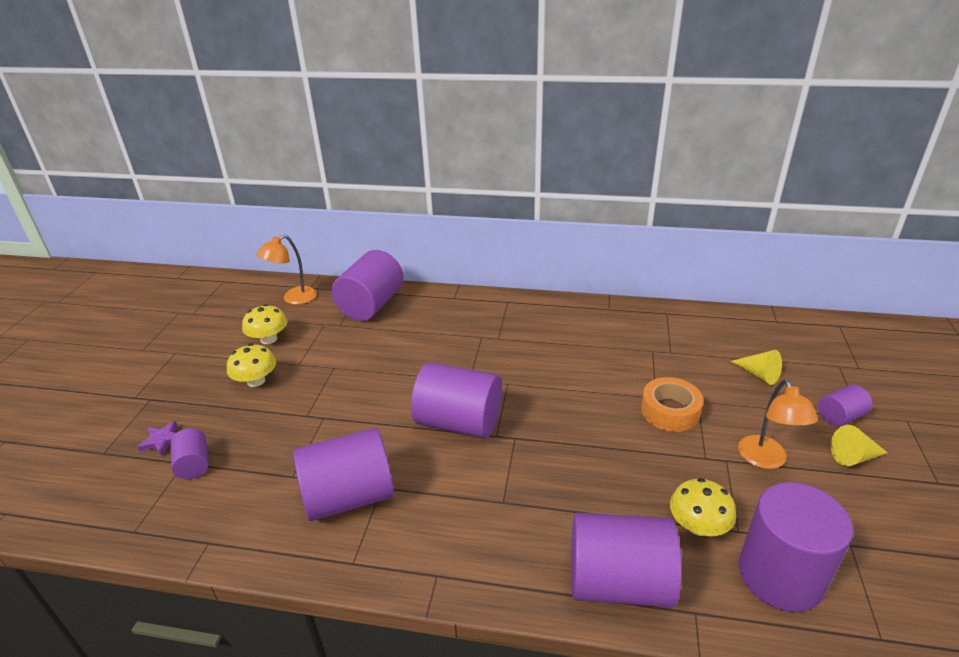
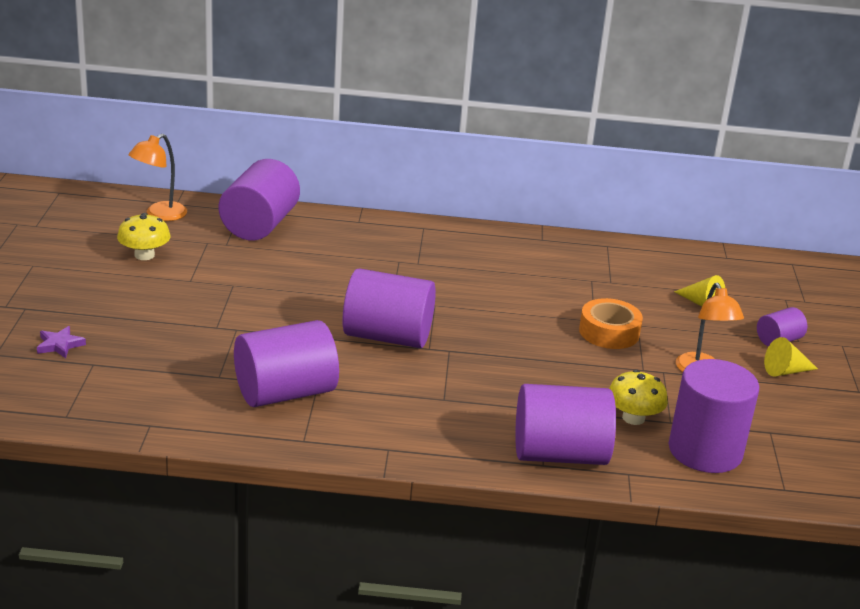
camera: 10 degrees left, 5 degrees down
purple cylinder [171,428,209,479] -> none
yellow mushroom [227,344,276,387] -> none

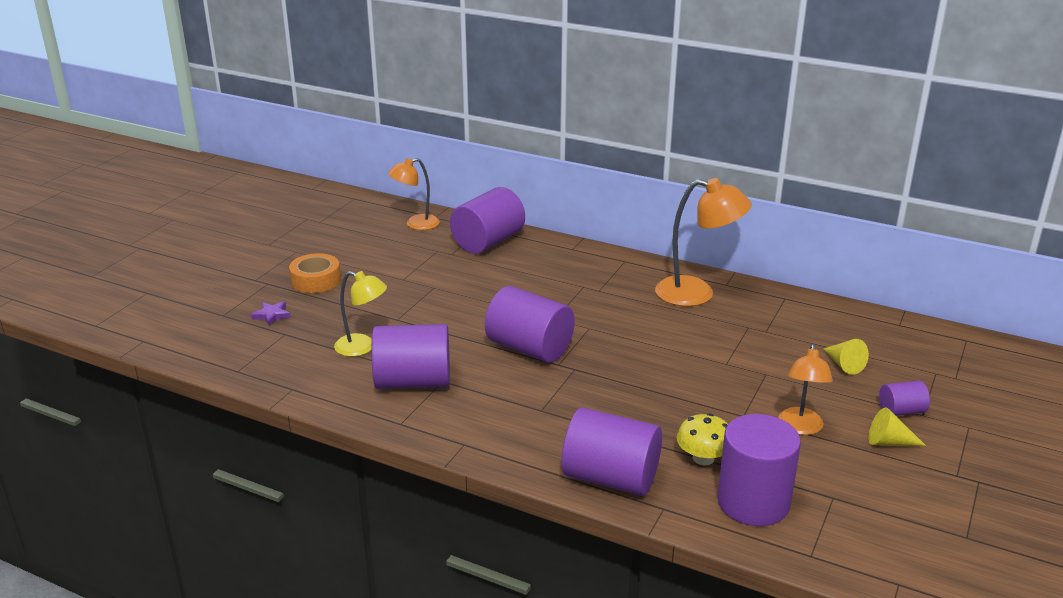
camera: 25 degrees right, 0 degrees up
yellow mushroom [117,213,171,260] -> none
orange tape [579,298,643,349] -> orange tape moved to [289,253,341,293]
none -> yellow lamp [334,271,387,357]
none -> orange lamp [655,178,752,307]

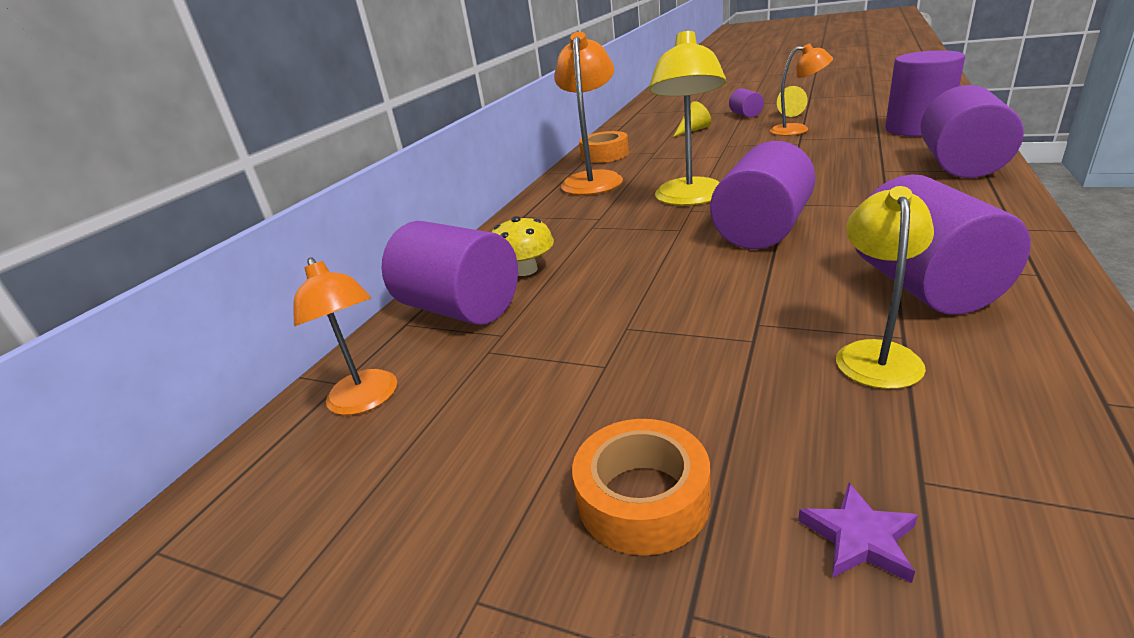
camera: 90 degrees left, 0 degrees up
yellow mushroom [676,413,728,465] -> yellow mushroom moved to [492,216,554,276]
none -> orange tape [579,131,629,163]
none -> yellow lamp [649,31,726,206]

